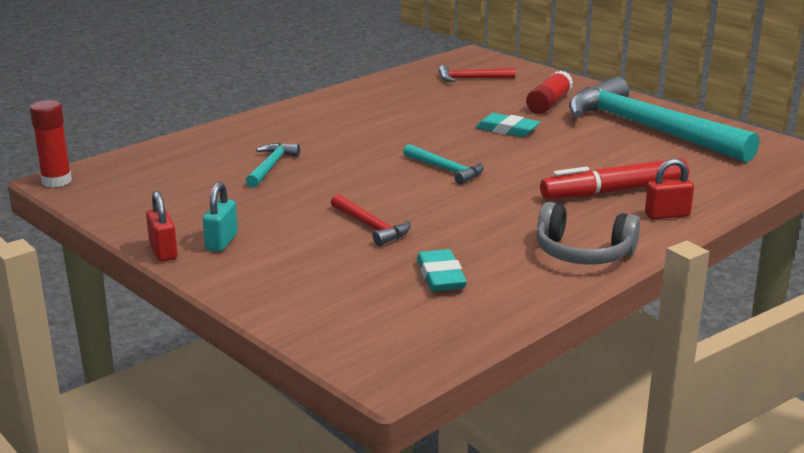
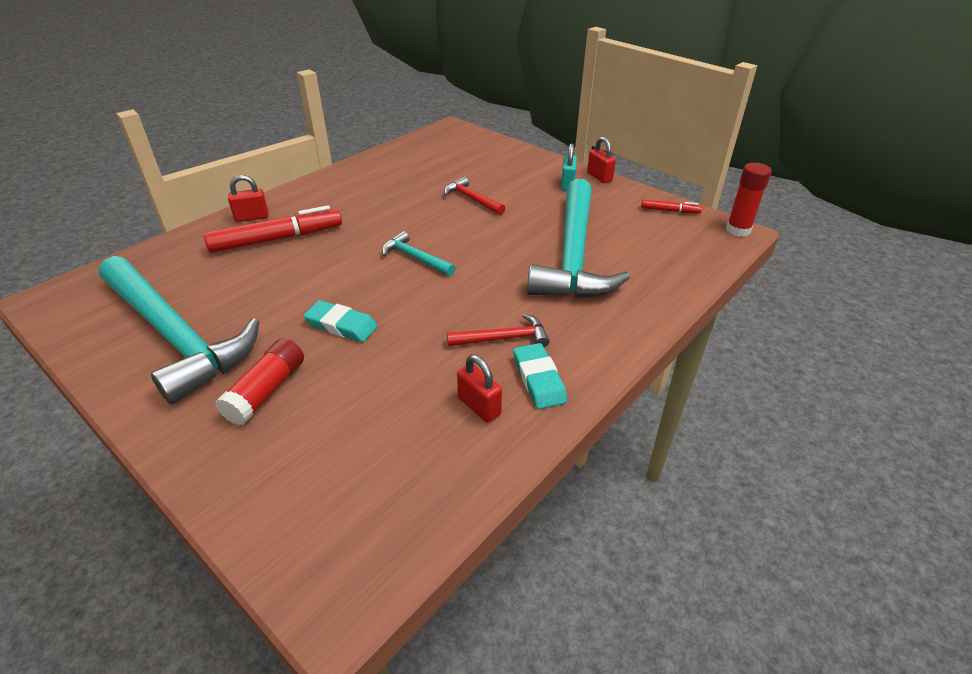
camera: 175 degrees right, 15 degrees up
turquoise hammer [246,143,300,188] -> turquoise hammer [527,179,630,298], size x2.36
turquoise eraser [417,249,467,291] -> turquoise eraser moved to [513,343,567,409]
red hammer [438,65,515,82] -> red hammer moved to [447,314,550,347]
grey headphones [536,202,640,265] -> none
none -> red padlock [457,354,502,423]
none -> red marker [641,199,702,214]

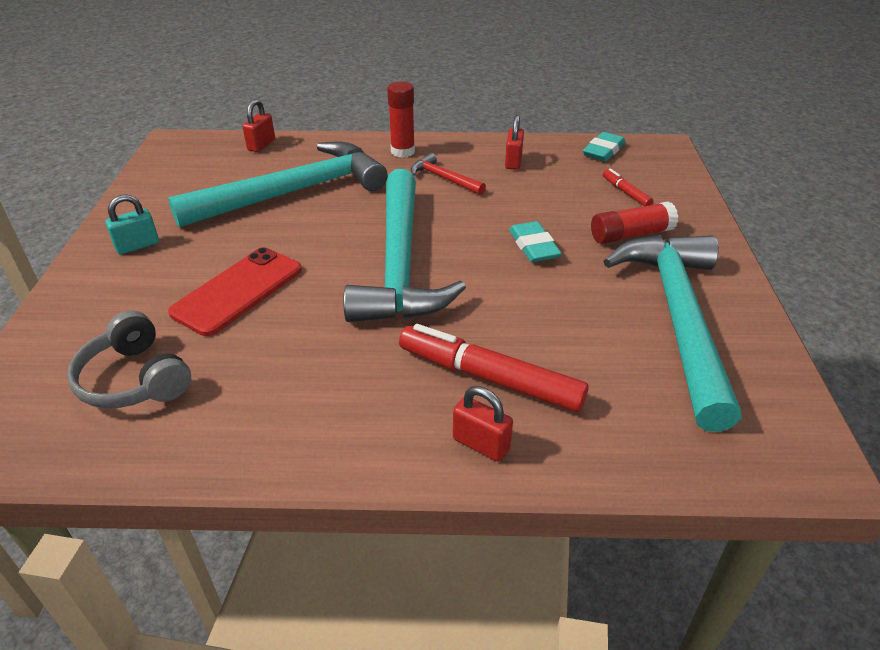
camera: 130 degrees left, 0 degrees up
turquoise hammer [382,231,455,276] -> turquoise hammer [343,169,466,322], size x2.36
red hammer [444,177,505,215] -> red phone [168,247,302,336]
turquoise eraser [513,343,567,409] -> turquoise eraser moved to [583,132,625,162]
red padlock [587,137,616,183] -> red padlock moved to [243,99,275,152]
red marker [641,199,702,214] -> red marker moved to [603,169,653,206]
red glue stick [726,163,772,237] -> red glue stick moved to [387,81,415,158]
none -> grey headphones [67,310,191,408]

